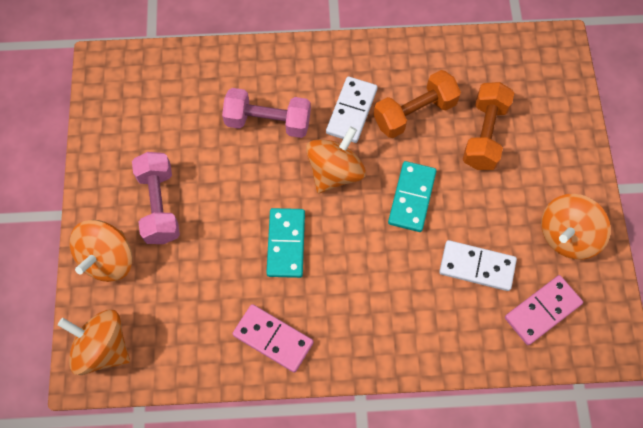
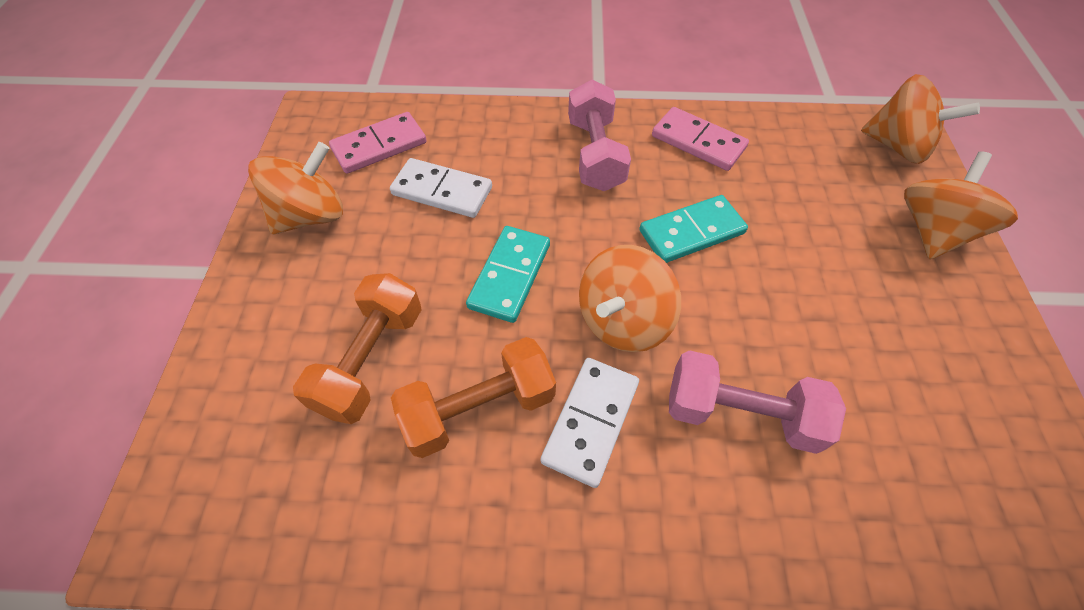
camera: 175 degrees left, 10 degrees down
pink dumbbell [132,152,180,244] -> pink dumbbell moved to [568,80,631,191]
turquoise domino [266,208,305,278] -> turquoise domino turned 60 degrees clockwise [639,195,748,263]

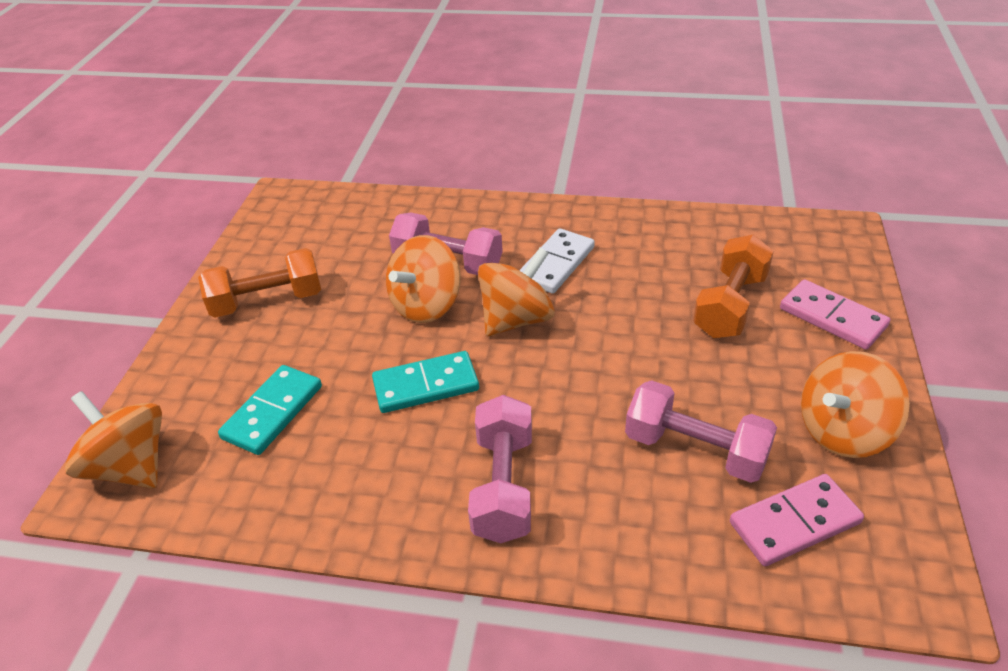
camera: 170 degrees left, 15 degrees down
white domino [390,158,492,218] -> pink dumbbell [625,380,777,483]
orange dumbbell [391,337,556,458] -> orange dumbbell moved to [198,248,321,317]
turquoise domino [466,226,550,323] -> turquoise domino moved to [218,365,322,455]
pink domino [652,107,749,171] -> pink domino moved to [780,279,890,350]
orange spinning top [904,151,1018,259] -> orange spinning top moved to [386,235,461,323]

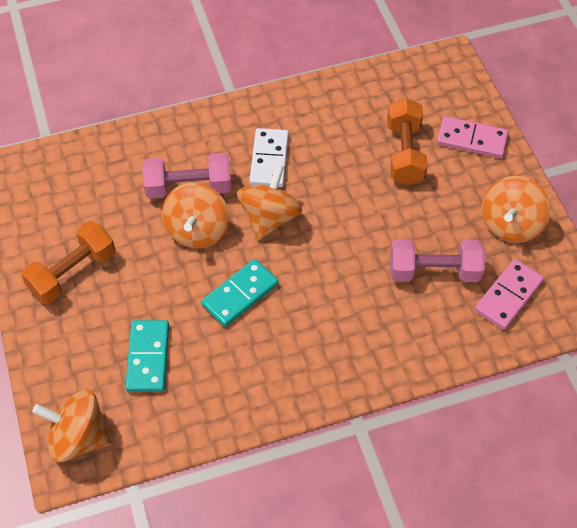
camera: 30 degrees left, 15 degrees up
pink dumbbell [468,395,532,543] -> none

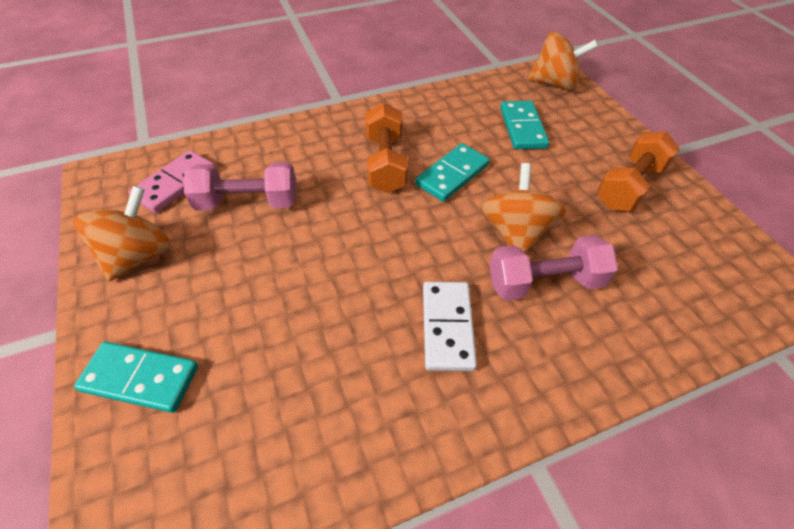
camera: 175 degrees right, 5 degrees down
orange spinning top [237,165,302,241] -> none
orange dumbbell [387,98,428,185] -> orange dumbbell moved to [365,103,408,193]
pink domino [437,116,509,158] -> turquoise domino [74,342,198,413]

